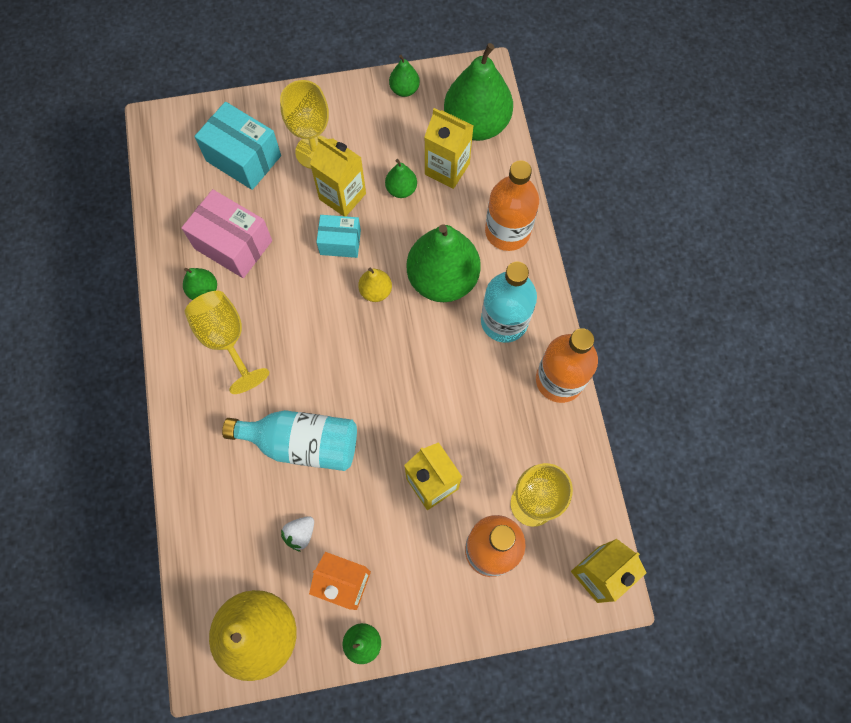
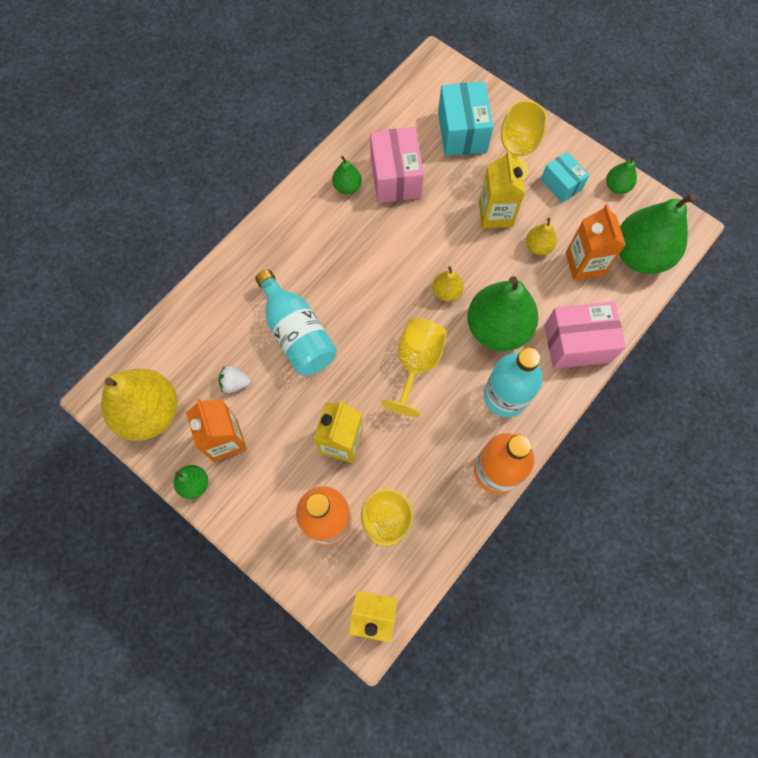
camera: 50 degrees right, 0 degrees up
yellow goblet [185,291,269,394] -> yellow goblet moved to [381,318,447,417]
turquoise box [316,215,361,258] -> turquoise box moved to [541,151,590,203]
green pear [385,159,417,198] -> yellow pear [526,218,557,255]
yellow carton [424,108,473,189] -> orange carton [566,204,626,280]
orange bottle [485,160,539,251] -> pink box [544,301,626,369]

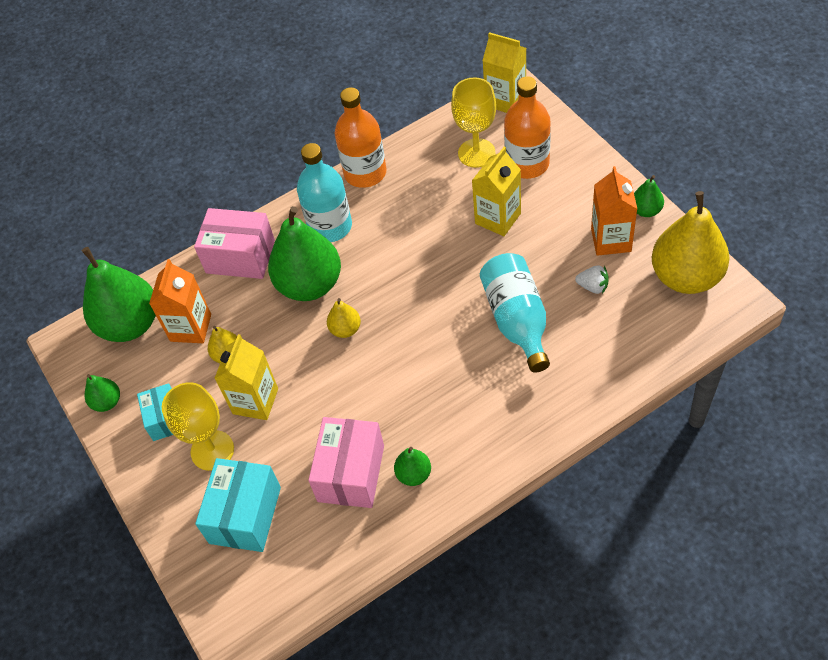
camera: 155 degrees left, 15 degrees down
yellow goblet [381,318,447,417] -> none

